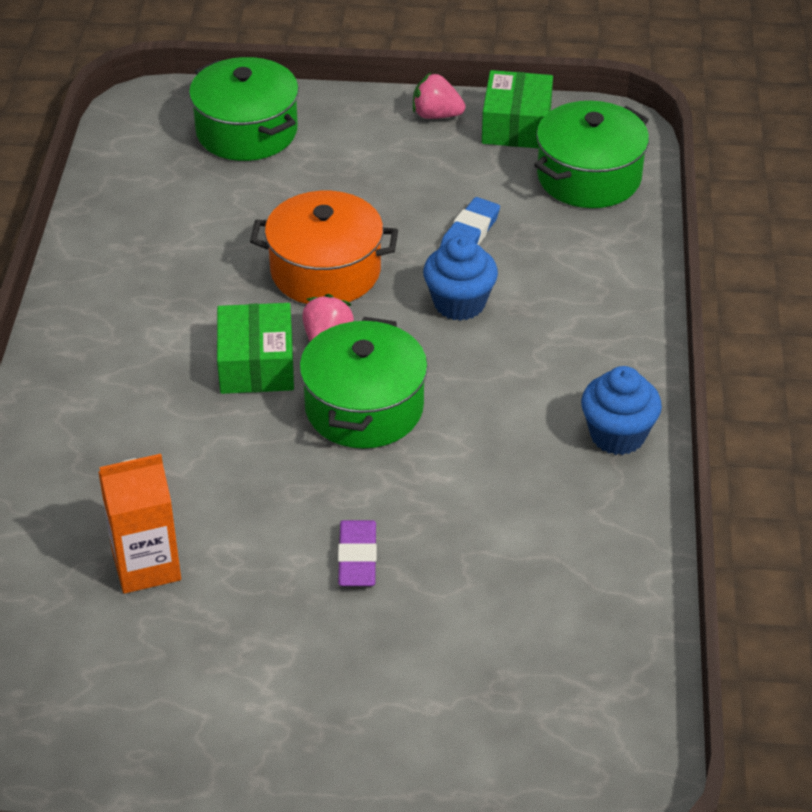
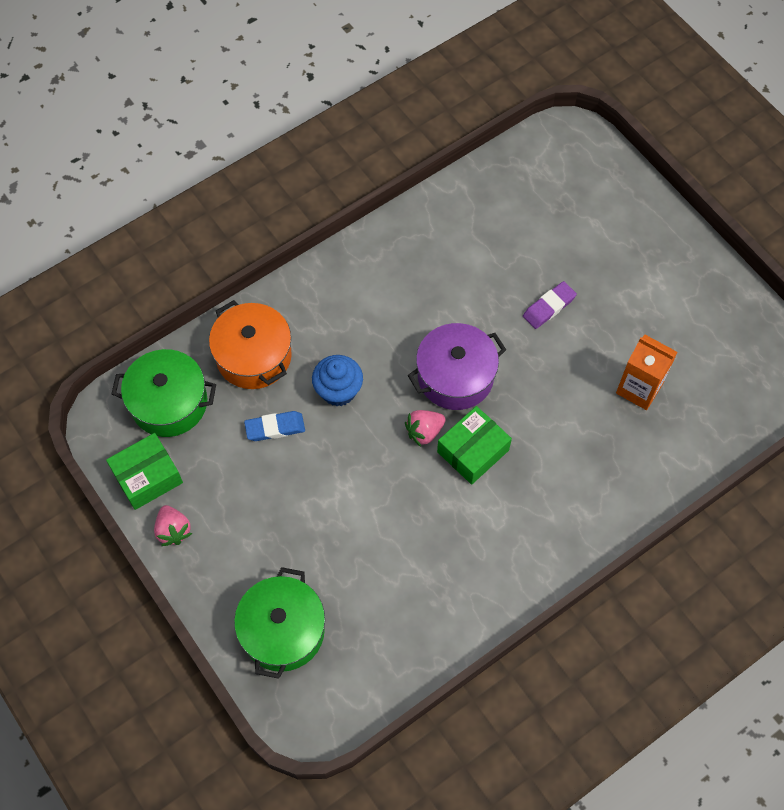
camera: 130 degrees left, 20 degrees up
orange pot [250,191,398,304] -> orange pot moved to [209,300,292,389]
green pot [299,317,428,448] -> purple pot [408,323,506,410]
blue cupcake [581,366,662,455] -> none

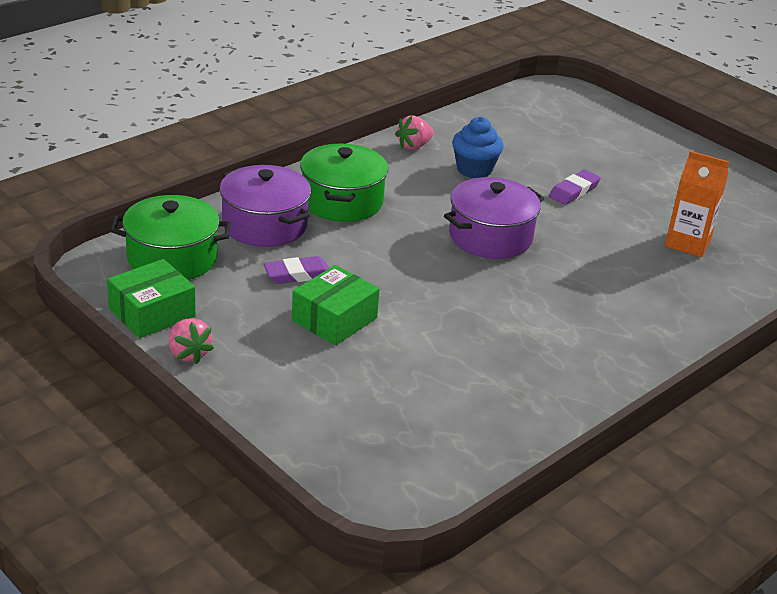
camera: 10 degrees left, 30 degrees down
orange pot [209,300,292,389] -> purple pot [219,165,311,247]
green pot [234,567,325,679] -> green pot moved to [300,143,388,222]
blue eraser [244,411,305,441] -> purple eraser [263,256,329,284]
blue cupcake [312,355,363,406] -> blue cupcake moved to [452,117,504,178]
pink strawberry [405,410,446,447] -> pink strawberry moved to [395,115,434,150]
green box [437,406,512,485] -> green box moved to [292,265,380,345]

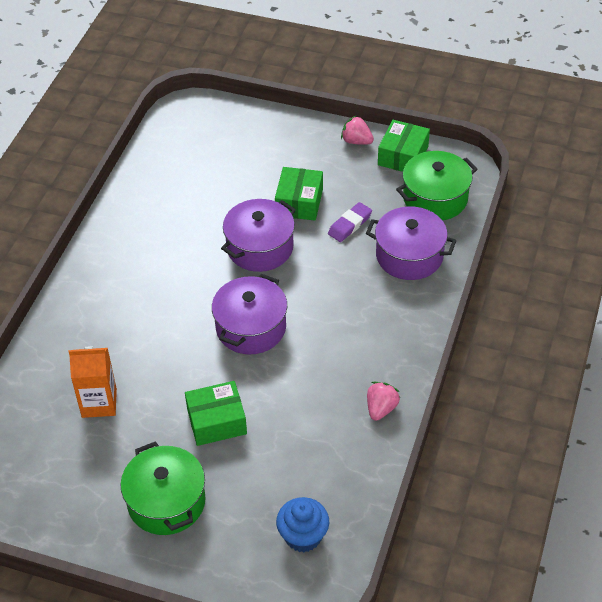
camera: 155 degrees right, 15 degrees up
green pot [300,143,388,222] -> green pot moved to [121,441,206,535]
blue cupcake [452,117,504,178] -> blue cupcake moved to [276,497,329,552]
purple eraser [549,170,601,205] -> green box [185,381,247,446]
none -> purple pot [221,199,296,272]

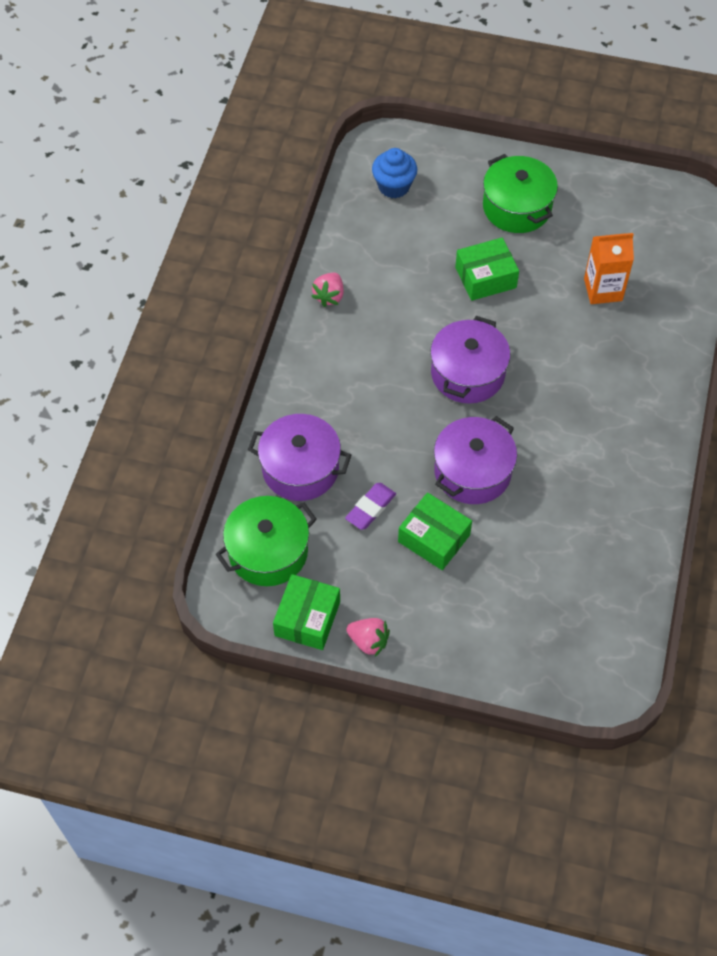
camera: 175 degrees right, 10 degrees up
green box [275,167,323,221] -> green box turned 60 degrees counterclockwise [398,492,472,570]

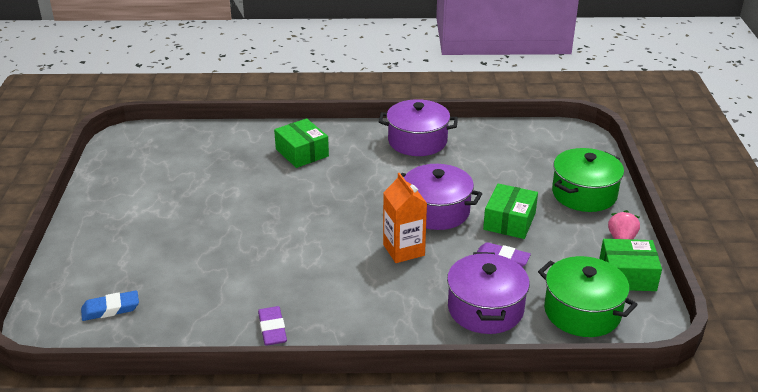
camera: 105 degrees left, 25 degrees down
pink strawberry [311,273,344,307] -> purple eraser [258,306,287,346]
blue cupcake [372,148,417,198] -> blue eraser [81,290,139,321]
purple pot [430,316,510,404] -> purple pot moved to [379,99,458,156]
green box [455,238,519,301] -> green box moved to [274,119,329,168]
green pot [483,154,558,233] -> green pot moved to [552,148,624,212]
orange carton [584,233,634,304] -> orange carton moved to [383,173,427,263]

